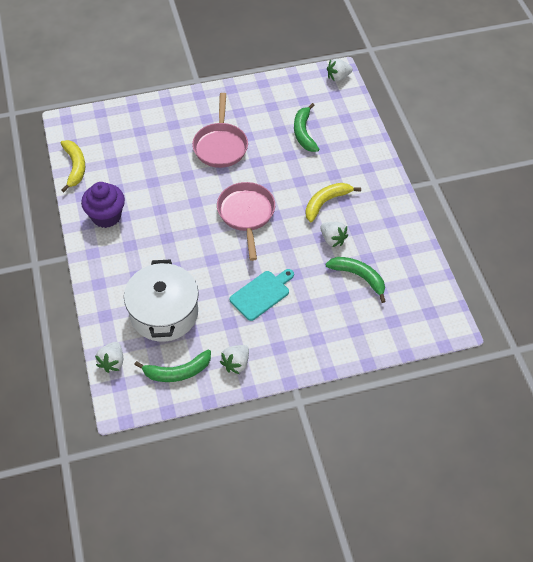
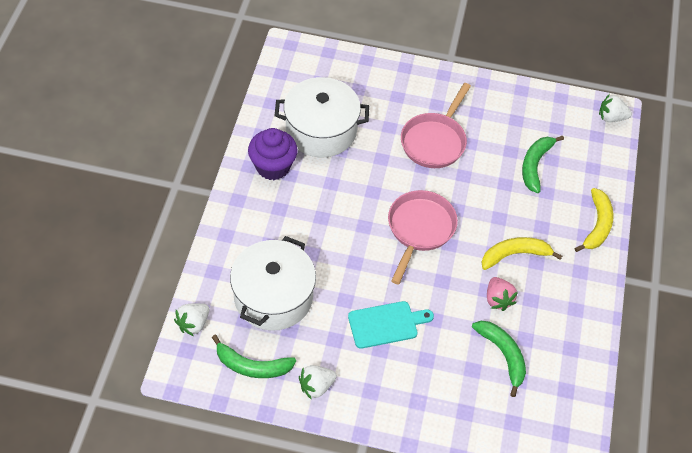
camera: 25 degrees right, 0 degrees up
yellow banana [60,140,85,192] -> yellow banana moved to [575,188,614,252]
white strawberry [320,222,348,247] -> pink strawberry [487,277,518,311]
none -> white pot [274,77,369,157]

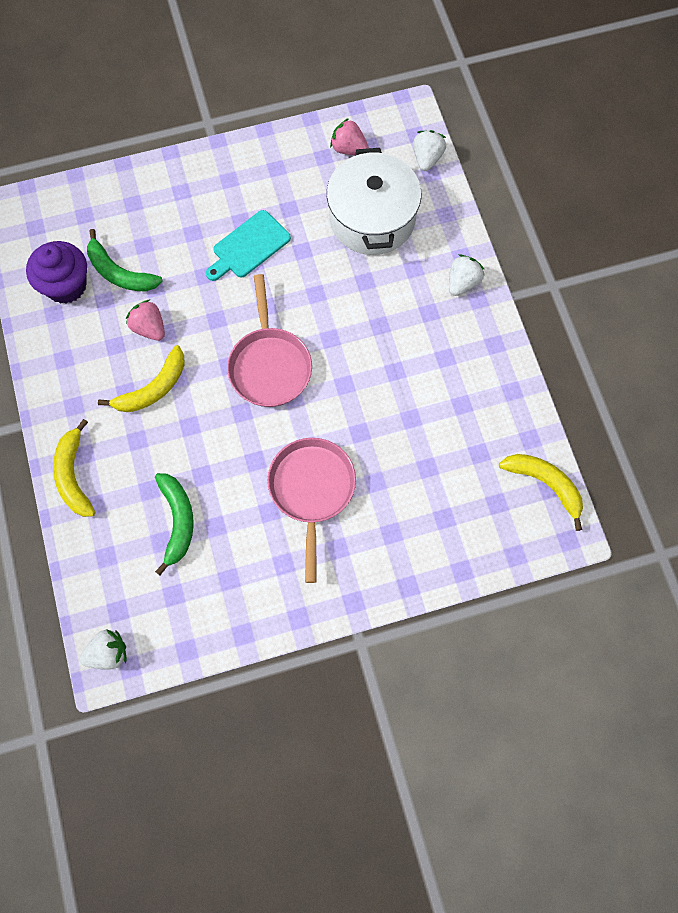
camera: 155 degrees right, 15 degrees up
green banana [212,335,296,378] -> pink strawberry [330,118,369,155]
purple cupcake [248,128,298,180] -> purple cupcake moved to [26,241,87,304]
white pot [274,77,369,157] -> none
white strawberry [299,365,337,400] -> white strawberry moved to [449,254,484,296]
none -> yellow banana [499,454,583,531]

